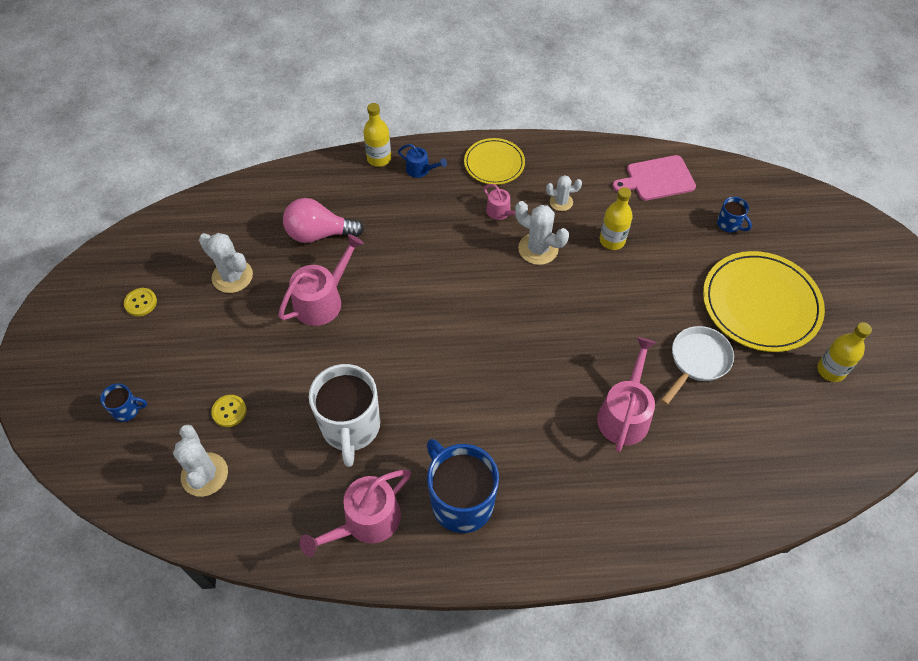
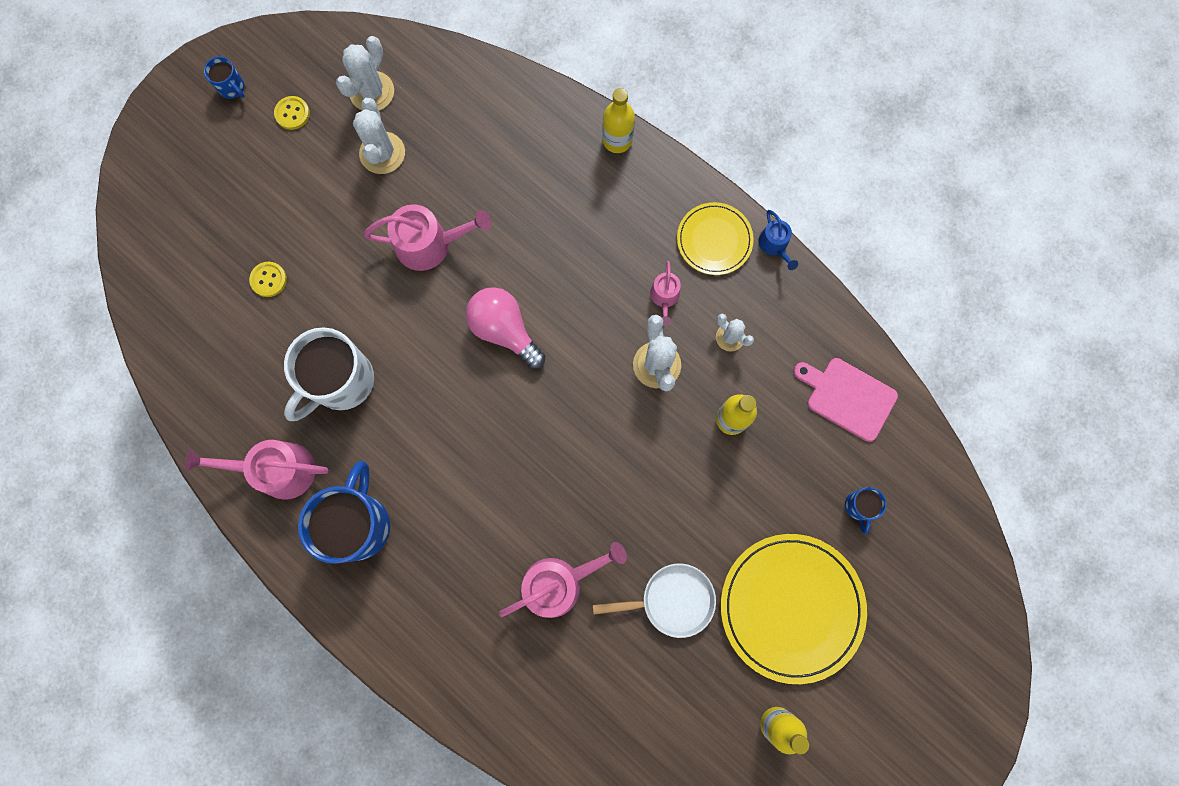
camera: 45 degrees right, 20 degrees up
blue mug [100,383,147,422] -> blue mug moved to [204,57,245,99]
white cactus [173,424,228,497] -> white cactus moved to [336,36,394,111]
pink light bulb [283,198,364,243] -> pink light bulb moved to [466,287,545,369]
blue watering can [398,144,447,178] -> blue watering can moved to [759,210,798,270]

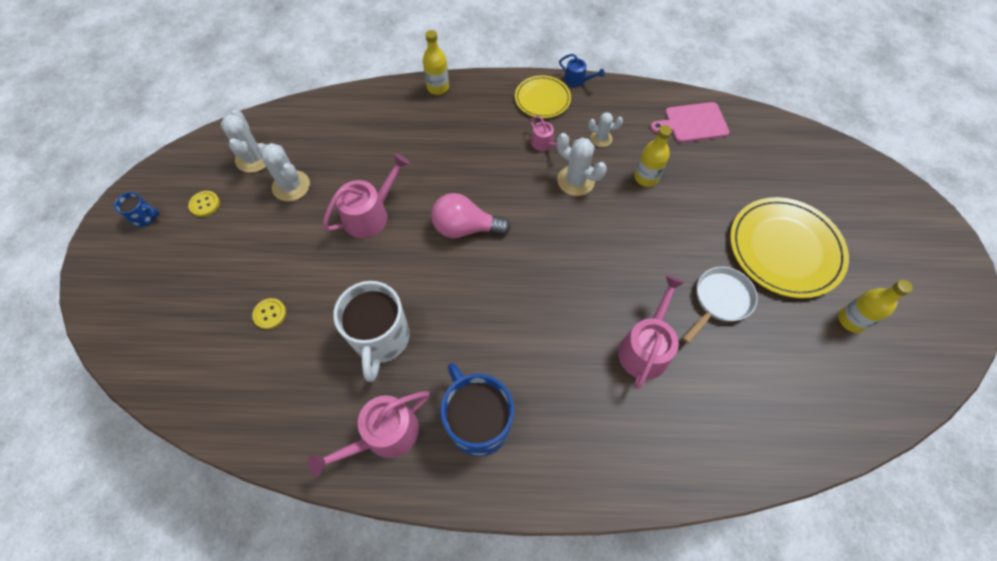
camera: 40 degrees left, 15 degrees down
blue mug [845,487,887,534] -> none

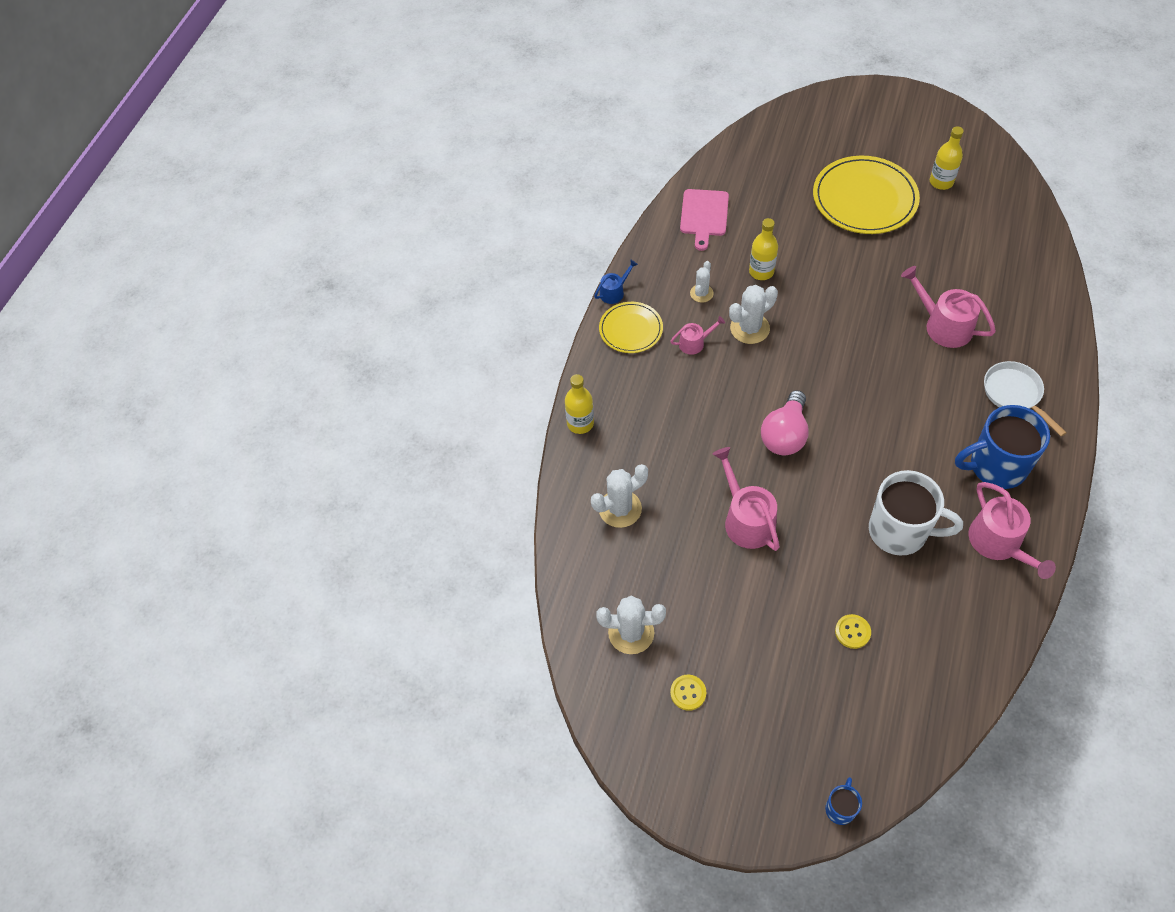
camera: 70 degrees left, 5 degrees down
blue mug [114,192,160,227] -> blue mug moved to [825,777,862,825]
white cactus [257,143,310,202] -> white cactus moved to [591,464,648,528]
white pan [683,267,758,343] -> white pan moved to [984,361,1067,436]

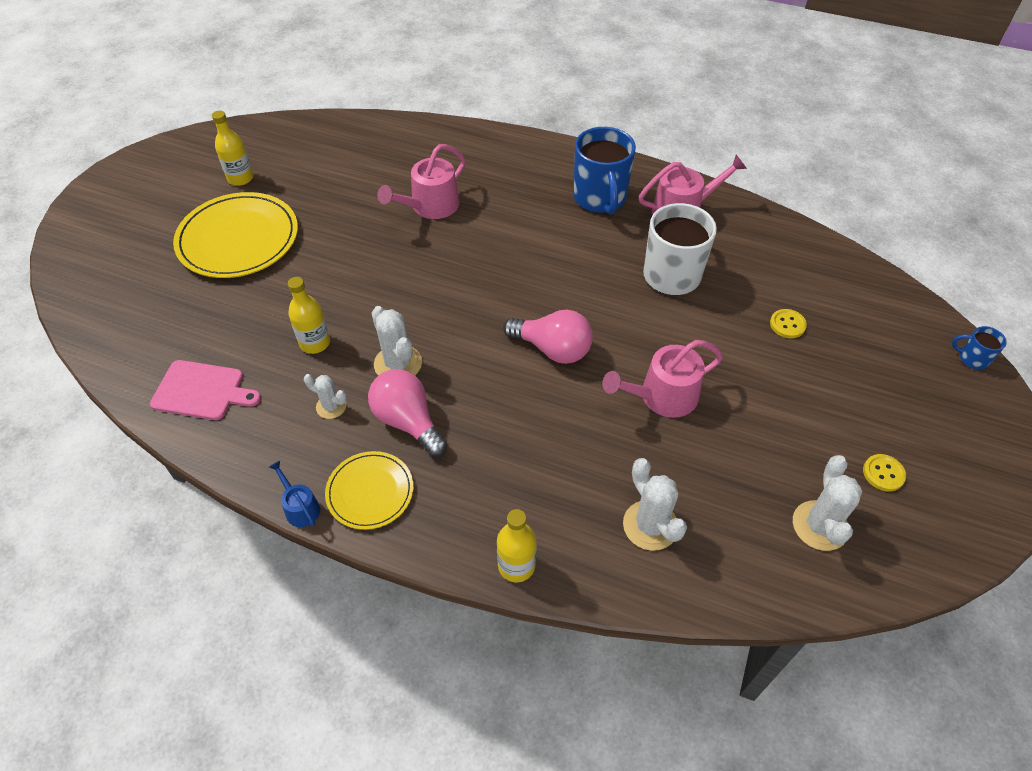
camera: 90 degrees left, 5 degrees down
pink watering can [670,316,725,355] -> pink light bulb [368,369,448,457]
white pan [984,361,1067,436] -> none

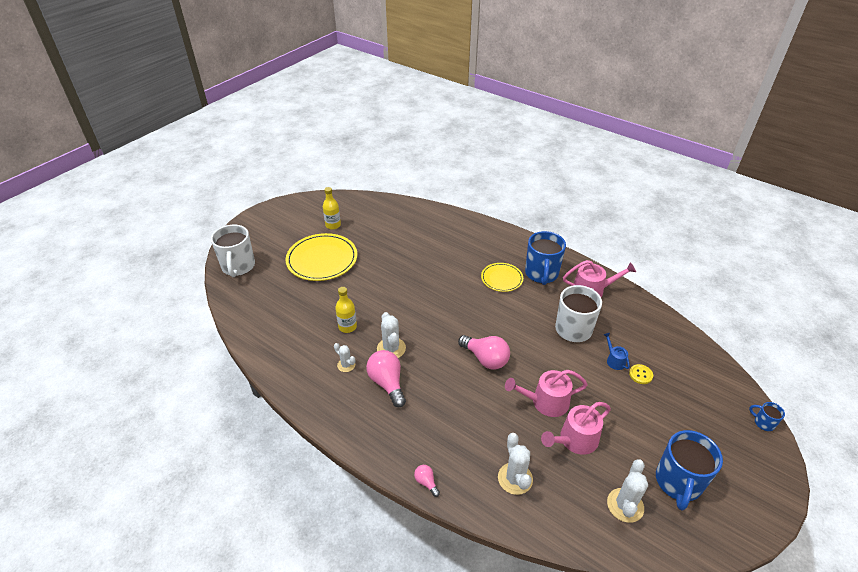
camera: 15 degrees right, 10 degrees down
pink cutting board [150,360,261,420] -> none
blue watering can [269,461,320,527] -> blue watering can moved to [603,333,630,370]
yellow plate [325,451,414,530] -> yellow plate moved to [481,263,523,292]
pink watering can [377,144,466,219] -> pink watering can moved to [541,402,611,455]
yellow bottle [497,509,537,583] -> pink light bulb [414,465,440,497]
yellow button [863,454,906,491] -> blue mug [656,430,723,511]
none -> white mug [211,225,255,277]

